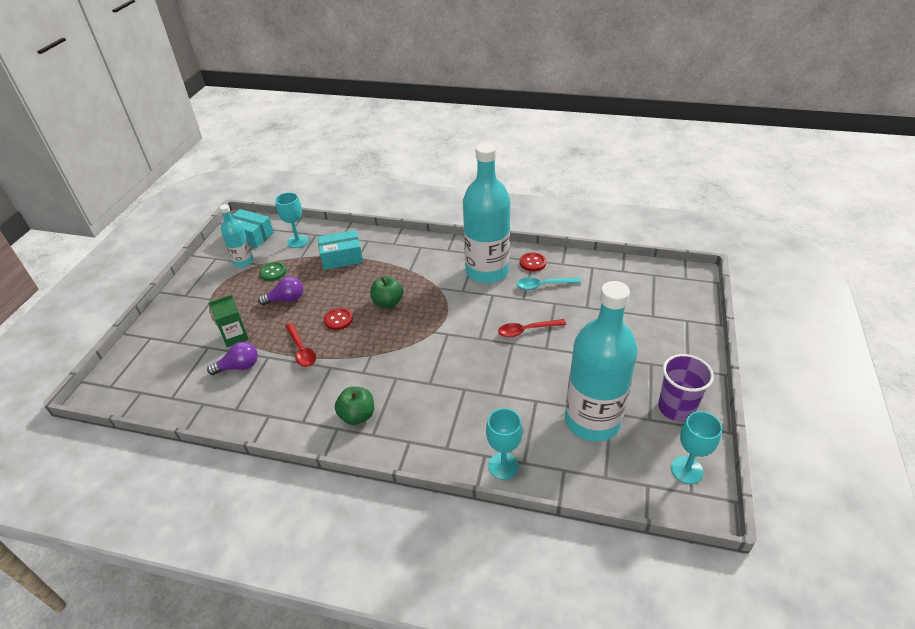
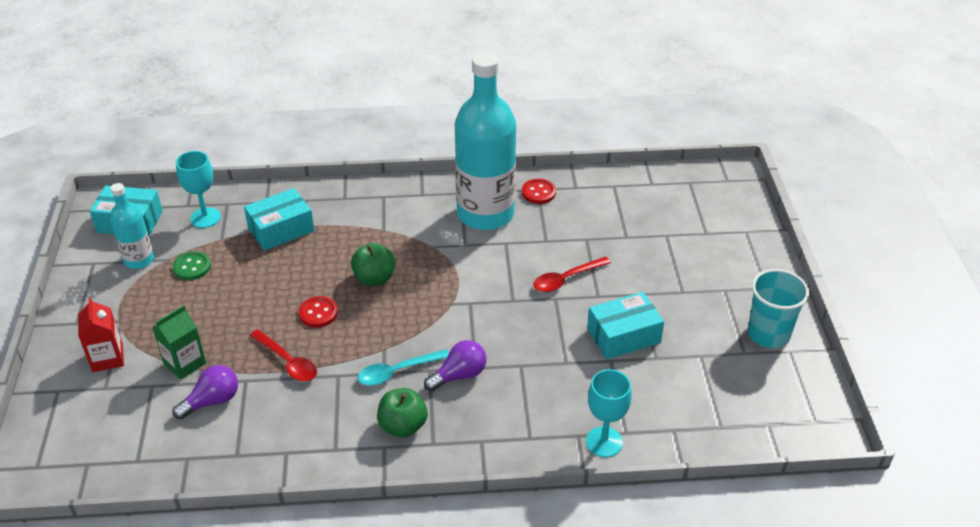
camera: 20 degrees left, 0 degrees up
purple light bulb [258,277,303,305] -> purple light bulb moved to [424,340,486,391]
turquoise spoon [517,277,581,290] -> turquoise spoon moved to [358,349,449,386]
turquoise bottle [565,281,638,442] -> none
purple cup [658,354,714,422] -> turquoise cup [748,269,809,348]
turquoise goblet [671,411,722,484] -> none
none -> red carton [78,297,124,372]
none -> turquoise box [587,292,664,359]

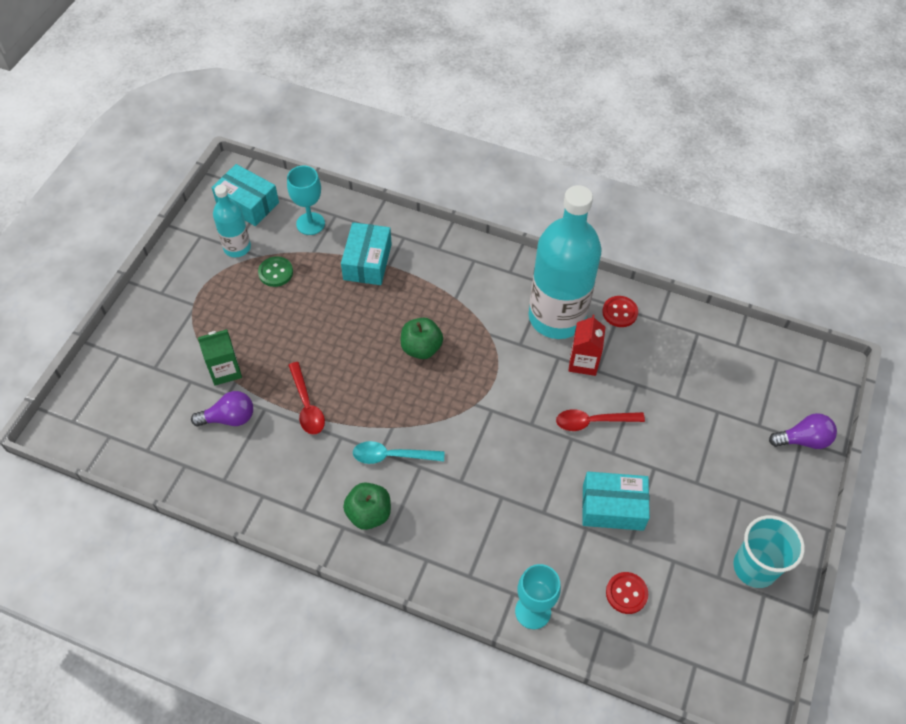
camera: 25 degrees right, 15 degrees up
red carton [78,297,124,372] -> red carton moved to [568,315,606,376]
turquoise box [244,188,314,251] -> turquoise box turned 75 degrees counterclockwise [341,222,392,285]
red button [299,296,338,327] -> red button moved to [606,572,648,614]
purple light bulb [424,340,486,391] -> purple light bulb moved to [769,413,837,449]

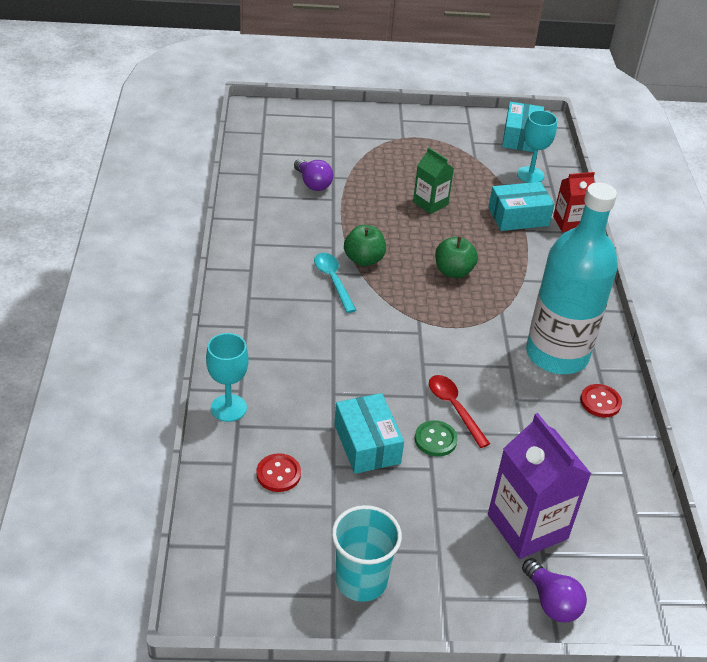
camera: 65 degrees right, 15 degrees down
green carton [198,329,242,386] -> green carton moved to [413,147,454,214]
turquoise bottle [213,185,251,257] -> none
green button [258,256,293,287] -> green button moved to [415,420,458,456]
red spoon [288,362,325,435] -> none
green apple [343,482,391,530] -> green apple moved to [344,225,386,266]
red carton [568,315,606,376] -> red carton moved to [553,172,595,232]
none -> purple carton [488,413,591,559]

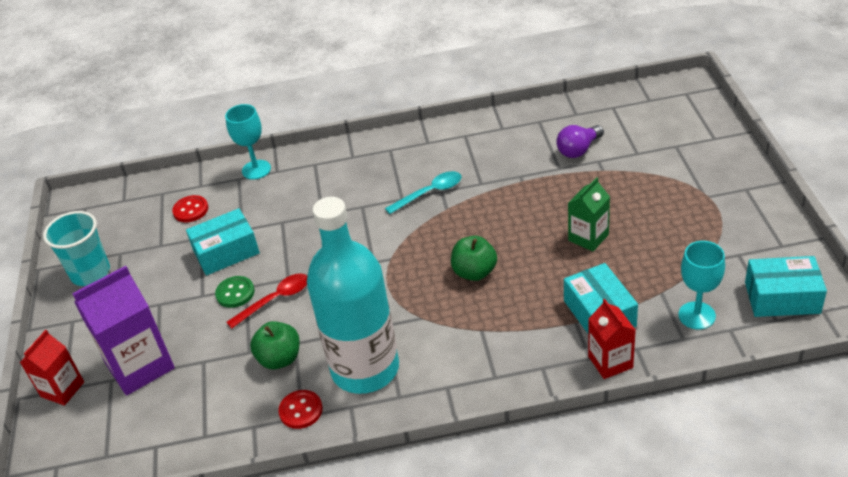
camera: 90 degrees right, 0 degrees up
green apple [344,225,386,266] -> green apple moved to [250,321,300,369]
purple light bulb [522,558,587,623] -> red carton [20,330,84,406]

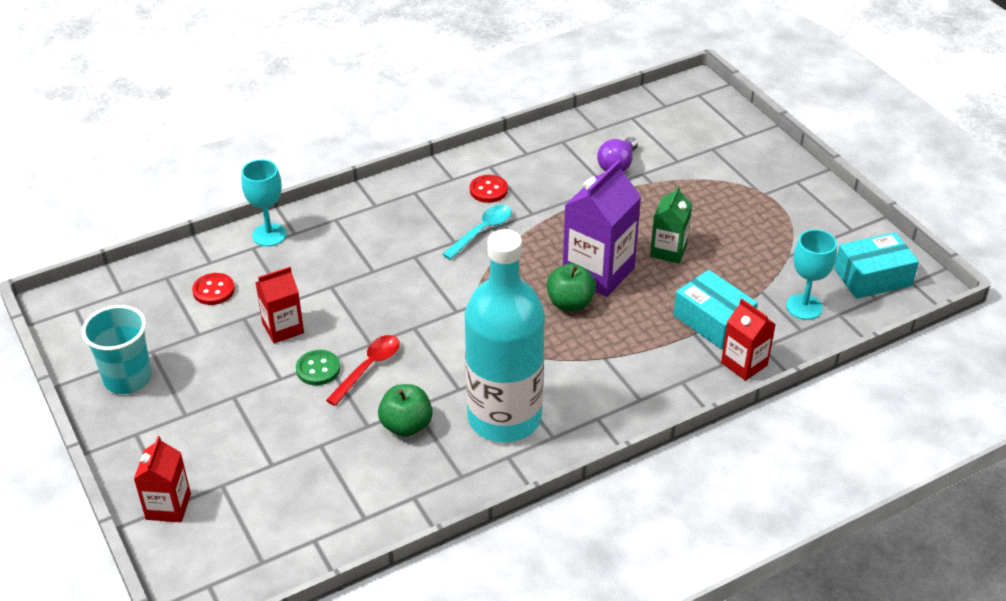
camera: 25 degrees left, 0 degrees up
purple carton [72,266,175,396] -> purple carton moved to [563,159,641,297]
turquoise box [186,208,260,275] -> red carton [255,267,304,343]
red button [278,390,323,429] -> red button moved to [470,175,508,203]

